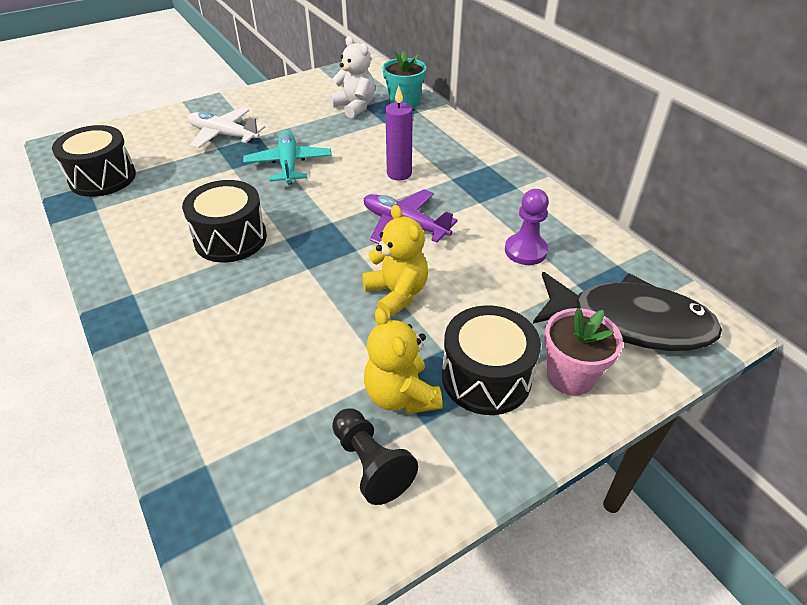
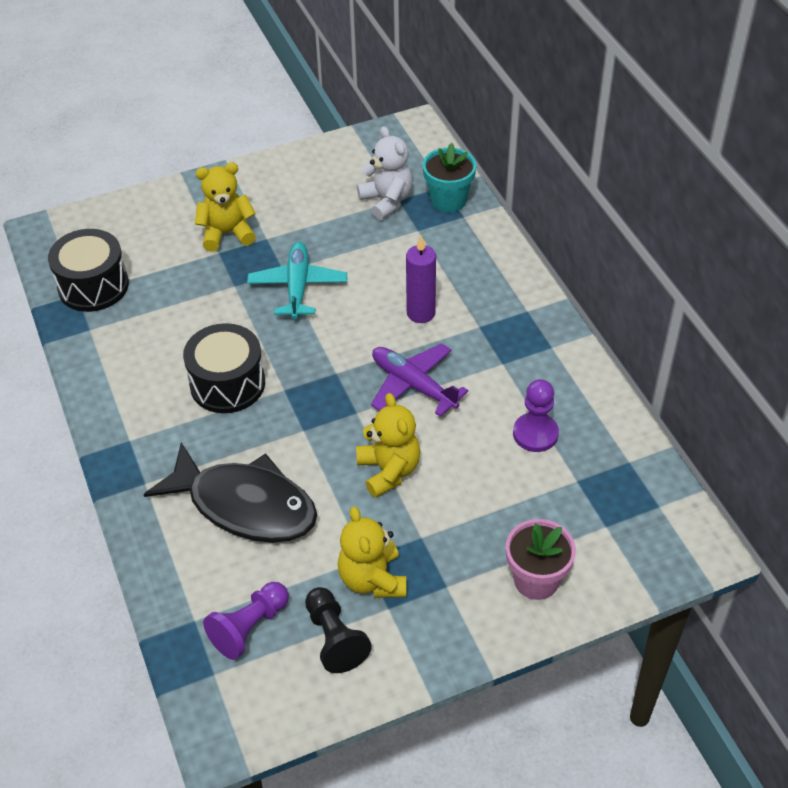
camera: 10 degrees right, 5 degrees up
white plane [188,108,265,148] -> yellow teddy bear [195,163,256,251]
black drum [442,305,541,415] -> none
black fish [533,272,722,351] -> black fish moved to [144,443,317,543]
none -> purple pawn [203,582,289,660]

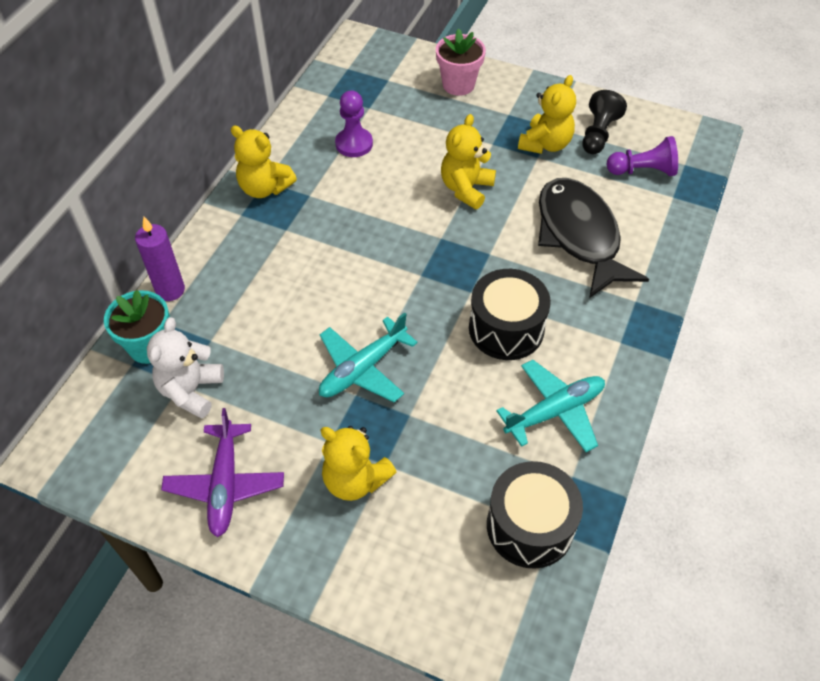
camera: 135 degrees left, 5 degrees up
purple plane [371,343,468,417] -> purple plane moved to [161,408,284,537]
purple candle [406,236,436,323] -> purple candle moved to [135,217,185,301]
none -> yellow teddy bear [231,126,297,198]
none -> turquoise plane [496,360,605,452]

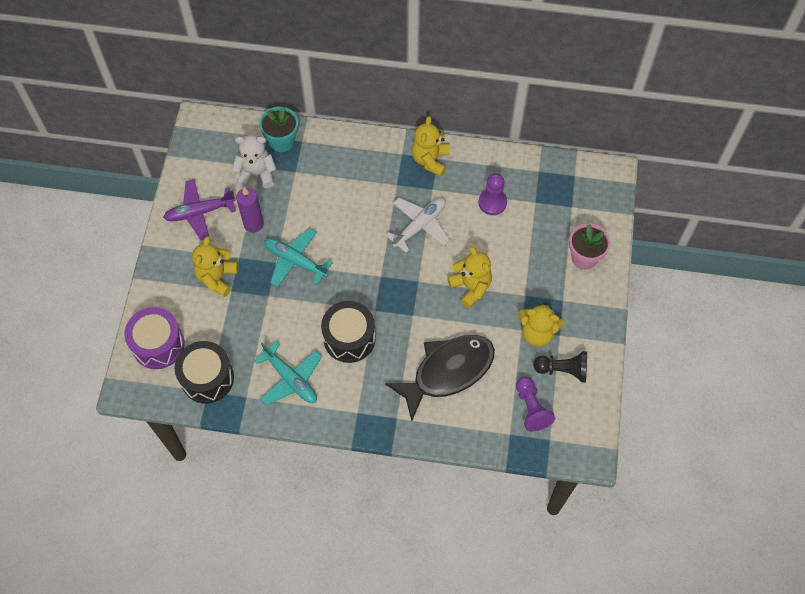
camera: 75 degrees right, 10 degrees up
purple candle [135,217,185,301] -> purple candle moved to [236,187,264,233]
yellow teddy bear [441,114,496,209] -> yellow teddy bear turned 45 degrees clockwise [447,246,492,308]
none -> purple drum [124,307,185,369]
none -> white plane [386,198,450,253]

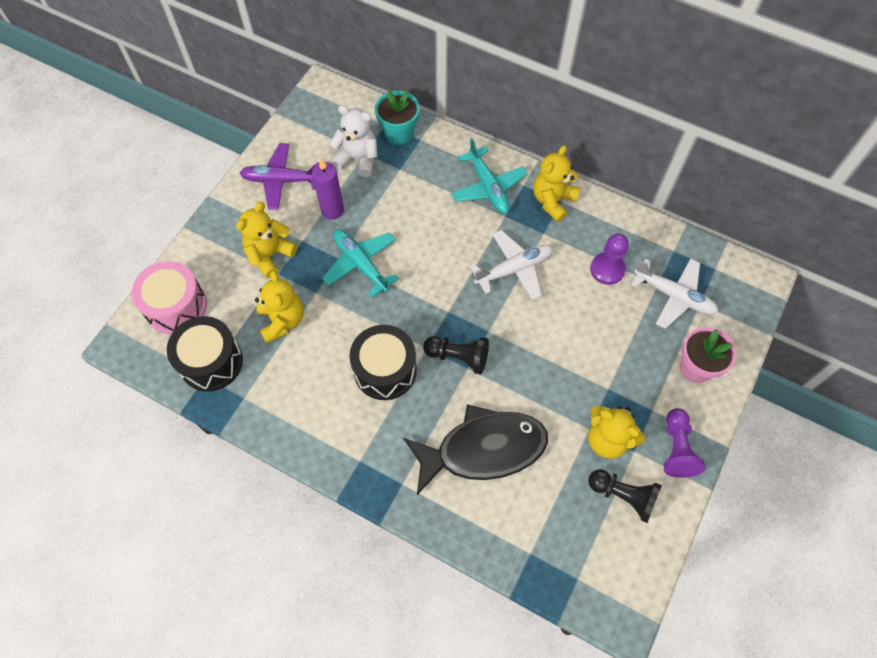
camera: 20 degrees right, 0 degrees up
purple drum [124,307,185,369] -> pink drum [132,261,207,334]
turquoise plane [254,341,322,406] -> turquoise plane moved to [451,138,528,214]
yellow teddy bear [447,246,492,308] -> yellow teddy bear moved to [255,270,304,343]
purple pawn [516,377,555,432] -> purple pawn moved to [664,408,705,478]
none -> black pawn [423,336,489,374]
none -> white plane [631,258,718,329]

